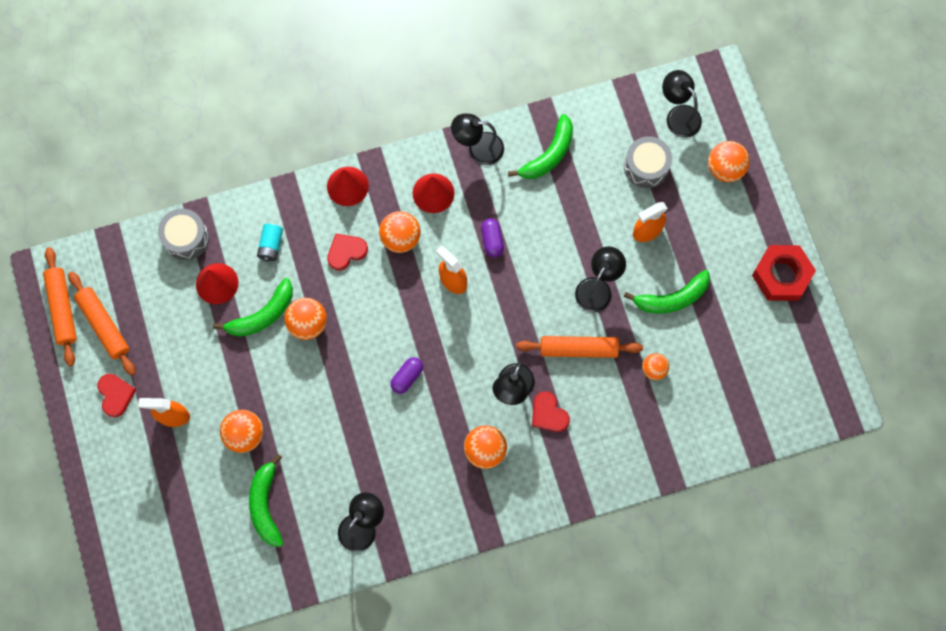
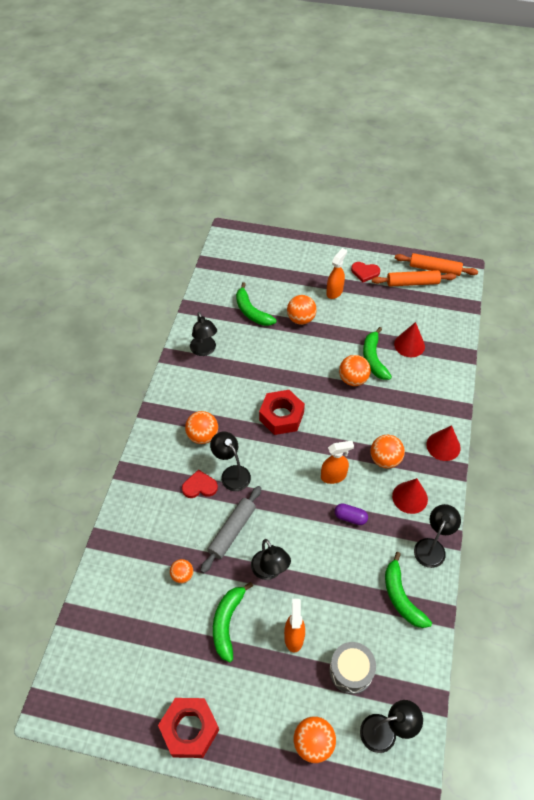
camera: 120 degrees right, 20 degrees down
grey drum [158,209,209,260] -> none
green banana [249,454,283,547] -> green banana turned 150 degrees counterclockwise [236,282,276,326]
turquoise battery [257,224,283,262] -> none
red heart [327,234,368,271] -> none
purple capsule [390,357,423,394] -> red nut [259,390,305,435]
orange rolling pin [516,336,643,358] -> grey rolling pin [200,486,261,573]

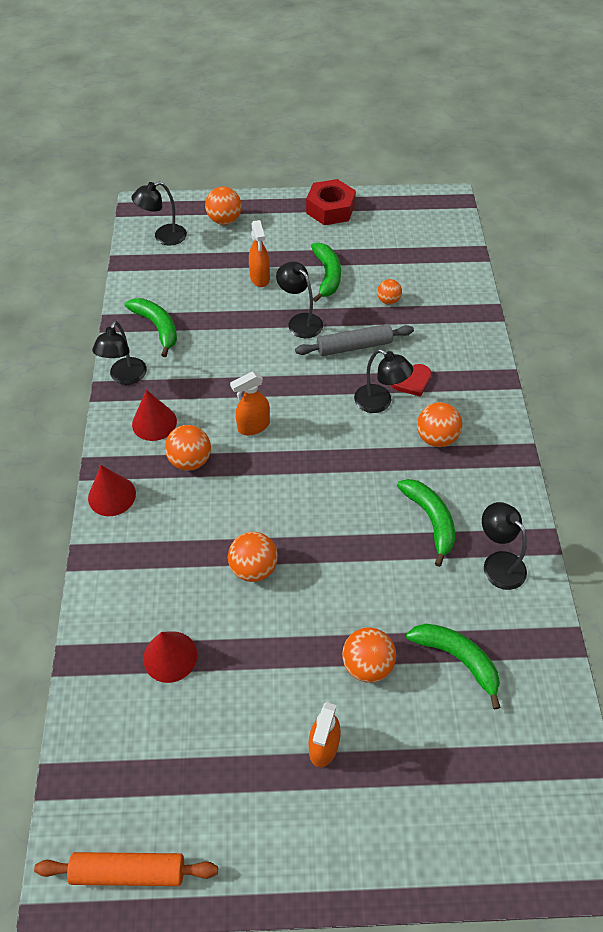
camera: 165 degrees right, 0 degrees up
grey rolling pin [200,486,261,573] -> grey rolling pin turned 60 degrees clockwise [295,324,414,356]
red nut [259,390,305,435] -> none
grey drum [329,642,376,694] -> none
purple capsule [334,503,368,525] -> none
red heart [351,262,380,282] -> none
green banana [363,327,392,380] -> green banana moved to [397,479,455,567]
orange rolling pin [372,270,456,287] -> none

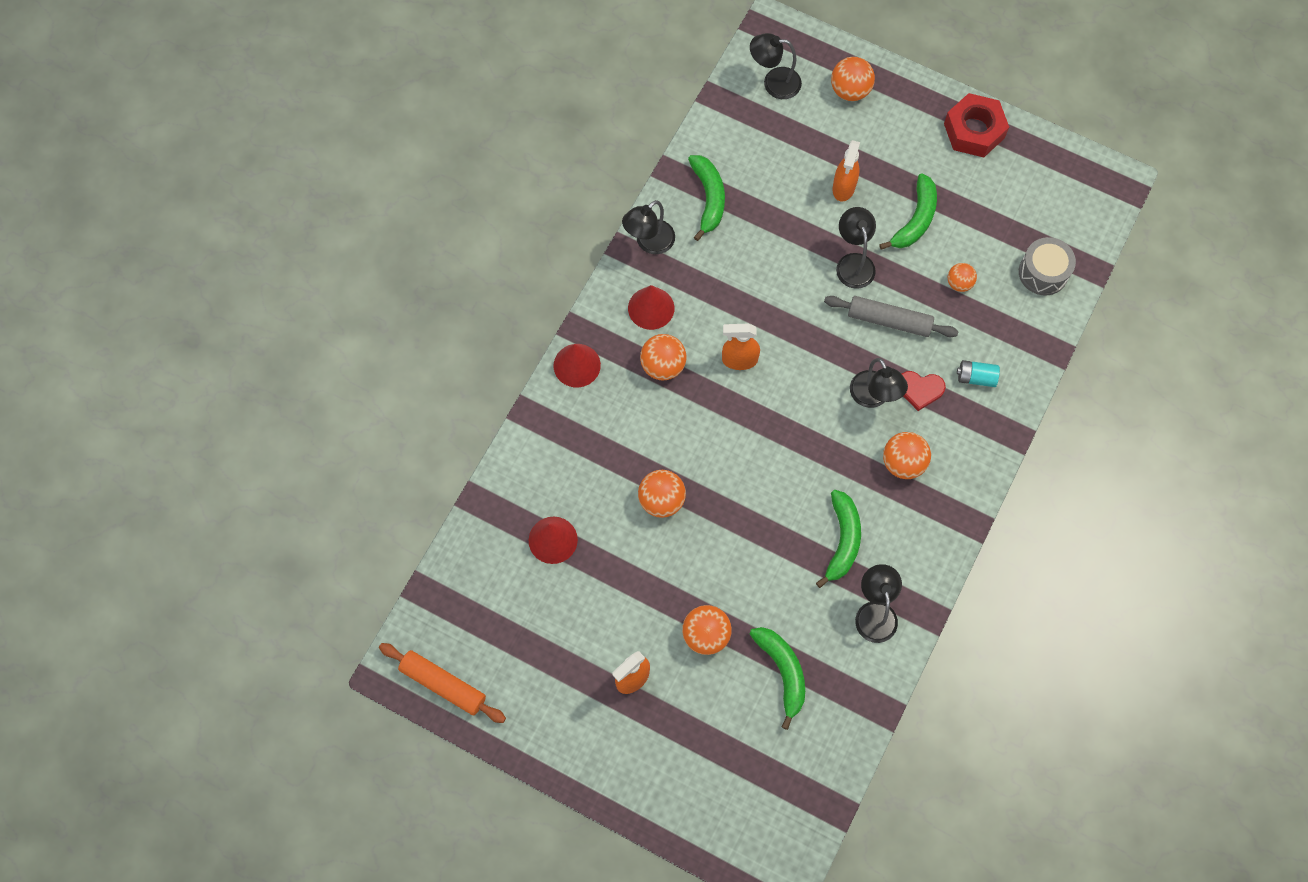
camera: 30 degrees right, 15 degrees up
none -> turquoise battery [957,360,1000,387]
none -> grey drum [1019,237,1076,296]

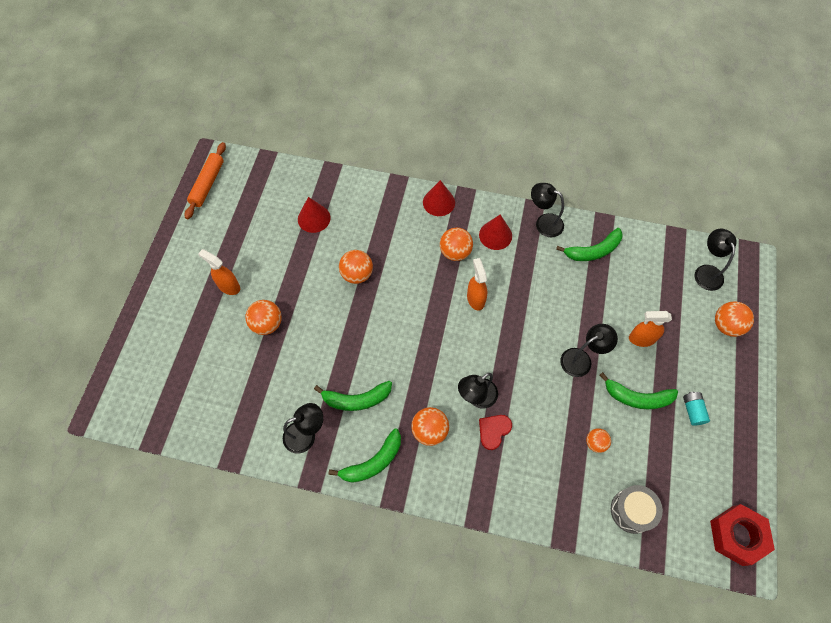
camera: 75 degrees right, 5 degrees down
green banana [750,627,805,730] -> green banana moved to [328,429,401,483]
grey rolling pin [824,296,959,337] -> none
red heart [902,371,946,411] -> red heart turned 45 degrees clockwise [479,415,512,450]
red nut [944,93,1009,157] -> red nut moved to [710,504,775,566]
turquoise battery [957,360,1000,387] -> turquoise battery moved to [683,392,710,426]

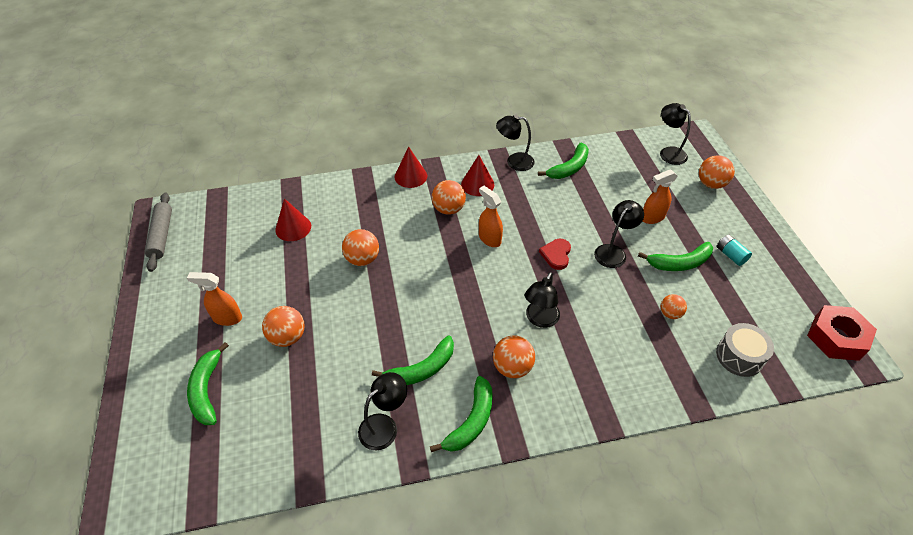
camera: 25 degrees left, 15 degrees down
orange rolling pin [184,142,226,219] -> grey rolling pin [144,193,172,272]
red heart [479,415,512,450] -> red heart moved to [539,239,571,270]
none -> green banana [187,342,229,425]

